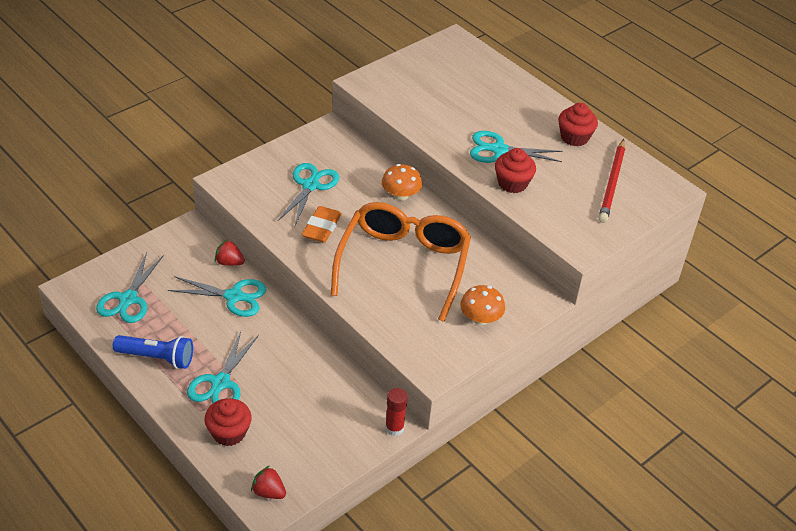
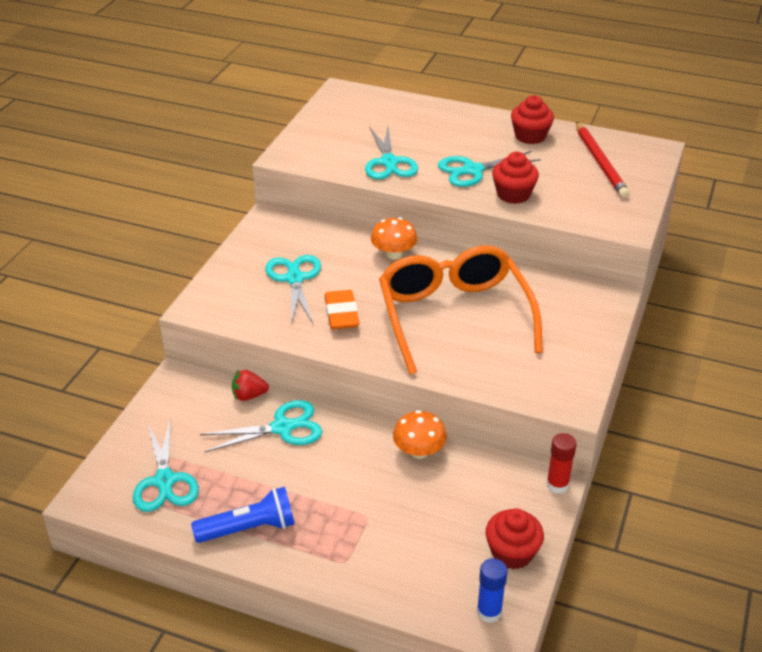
camera: 25 degrees left, 5 degrees down
turquoise scissors [187,331,259,403] -> turquoise scissors moved to [365,126,418,179]
red cupcake [204,398,252,446] -> red cupcake moved to [486,509,544,569]
red strawberry [251,466,286,499] -> blue glue stick [477,558,508,623]
orange mushroom [460,285,505,325] -> orange mushroom moved to [393,410,447,459]

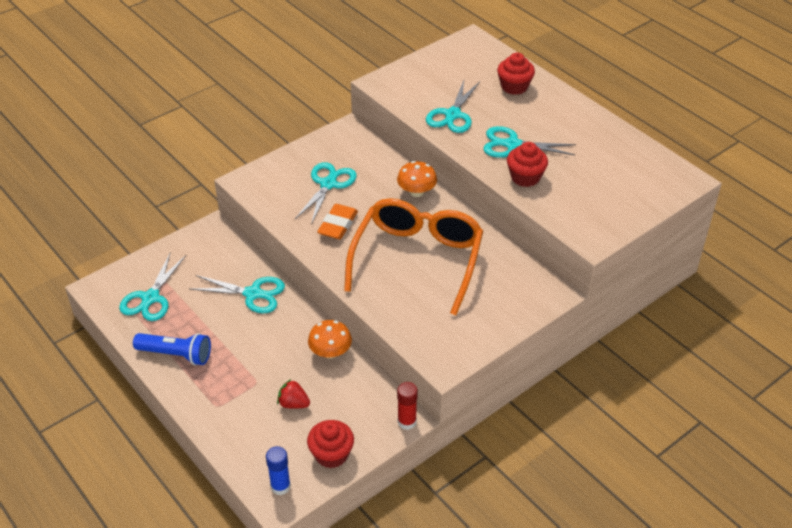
camera: 30 degrees right, 5 degrees up
red strawberry [232,369,269,401] -> red strawberry moved to [277,379,310,409]
red cupcake [511,95,554,144] -> red cupcake moved to [497,53,535,95]
red pencil [576,122,630,198] -> none

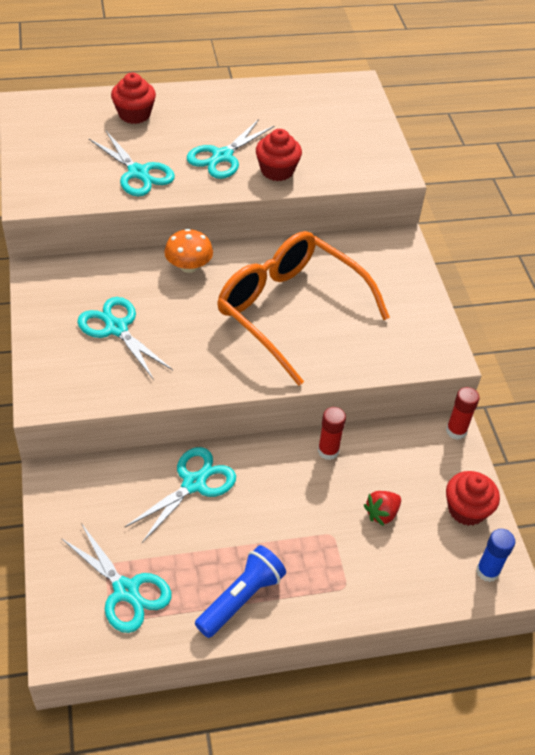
camera: 65 degrees left, 5 degrees up
orange mushroom [308,320,352,359] -> red glue stick [318,407,346,460]
orange eraser [317,204,358,239] -> none

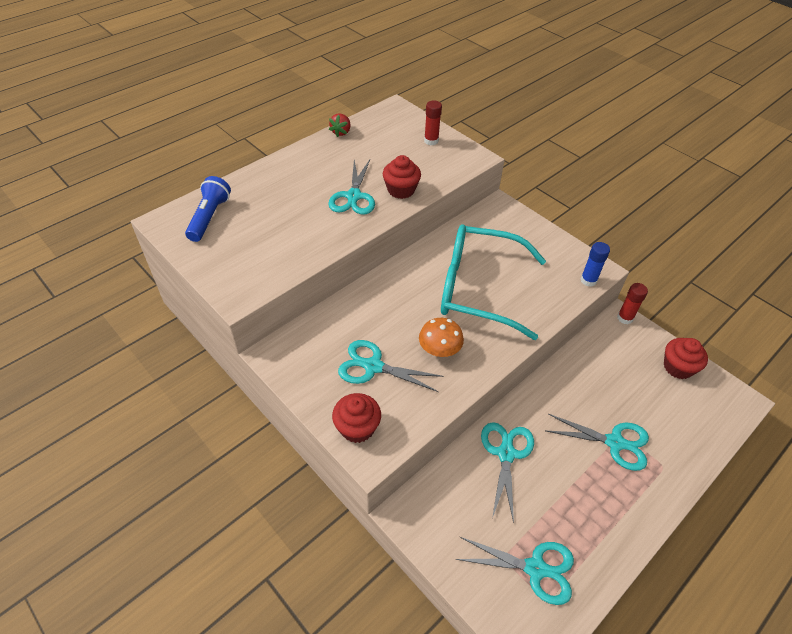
camera: 30 degrees left, 0 degrees up
turquoise scissors [89,131,175,196] -> turquoise scissors moved to [546,414,649,471]
red cupcake [111,73,156,124] -> red cupcake moved to [332,393,381,443]
orange mushroom [164,229,213,273] -> orange mushroom moved to [419,318,464,357]
blue flashlight [195,545,286,638] -> blue flashlight moved to [185,176,231,242]
orange glasses [217,231,390,386] -> turquoise glasses [441,224,546,340]
red glue stick [318,407,346,460] -> red glue stick moved to [424,101,442,145]
red strawberry [364,491,401,526] -> red strawberry moved to [329,114,351,137]
blue glue stick [476,529,515,582] -> blue glue stick moved to [580,242,610,287]

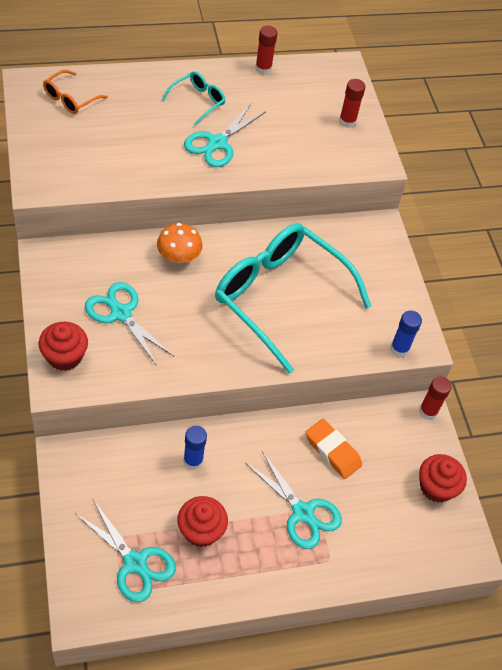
camera: 25 degrees right, 5 degrees up
blue flashlight [185,176,231,242] -> orange glasses [43,70,108,114]
red strawberry [329,114,351,137] -> red glue stick [255,26,278,75]
red cupcake [383,155,421,199] -> red cupcake moved to [177,496,228,547]
orange mushroom [419,318,464,357] -> orange mushroom moved to [157,223,202,263]
turquoise scissors [481,422,534,523] -> blue glue stick [183,426,207,470]
none -> turquoise glasses [162,71,225,126]
none -> orange eraser [305,419,362,479]

